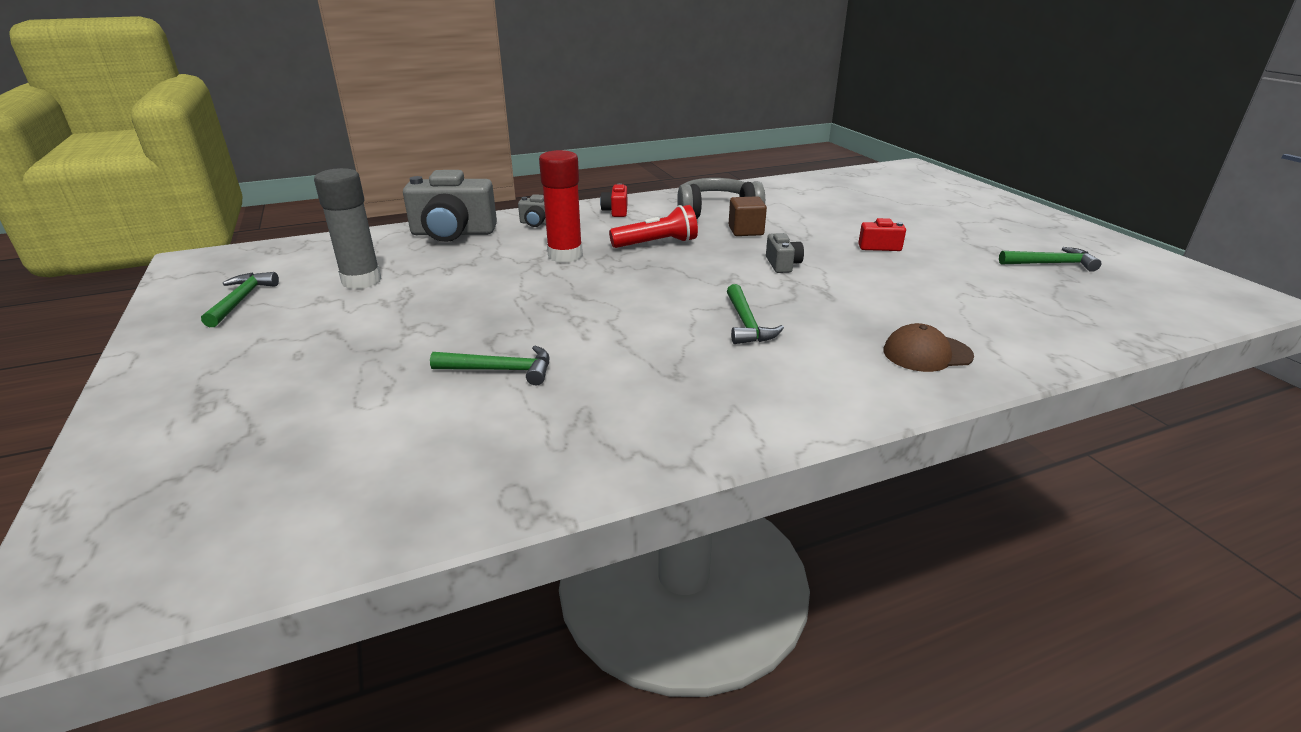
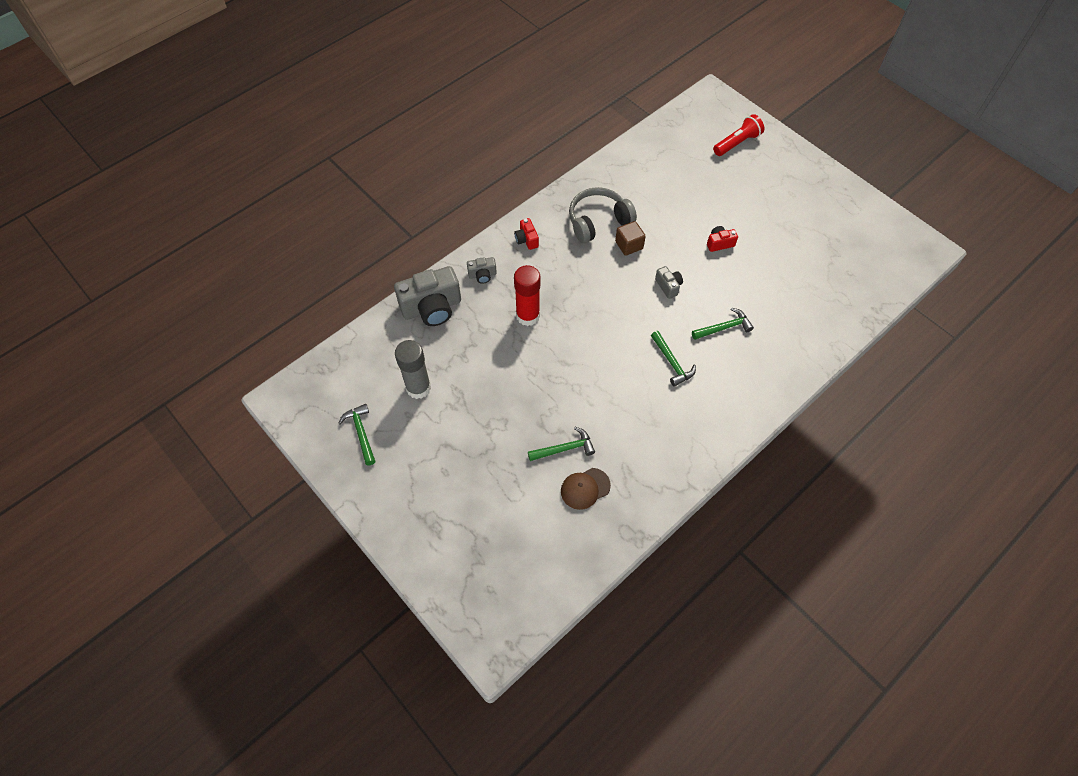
camera: 20 degrees left, 30 degrees up
red flashlight [609,205,698,248] -> red flashlight moved to [713,114,765,156]
brown cap [883,323,974,372] -> brown cap moved to [561,468,611,510]
green hammer [999,247,1101,272] -> green hammer moved to [692,308,754,340]

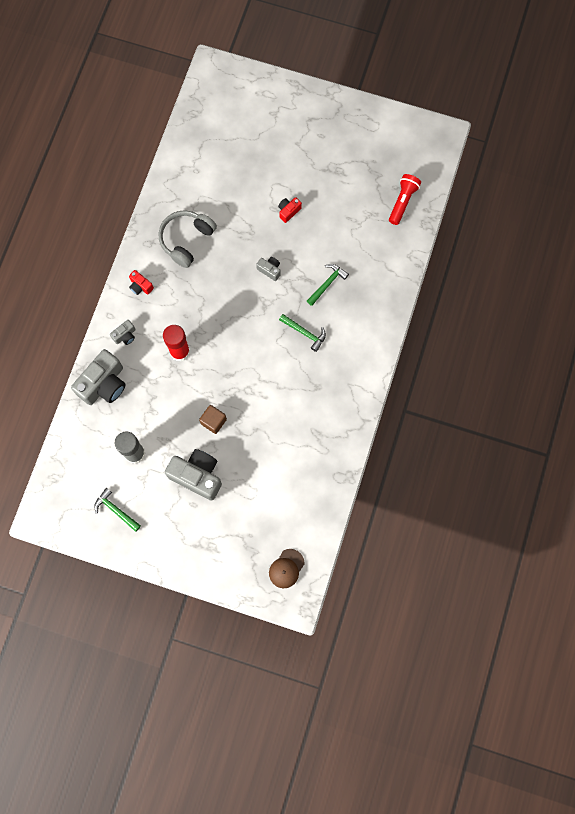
camera: 30 degrees left, 15 degrees up
green hammer [528,427,595,461] -> none
brown cap [561,468,611,510] -> brown cap moved to [269,549,304,588]
brown cube [615,221,646,256] -> brown cube moved to [199,405,227,434]
red flashlight [713,114,765,156] -> red flashlight moved to [389,174,421,225]
none -> grey camera [165,449,222,501]

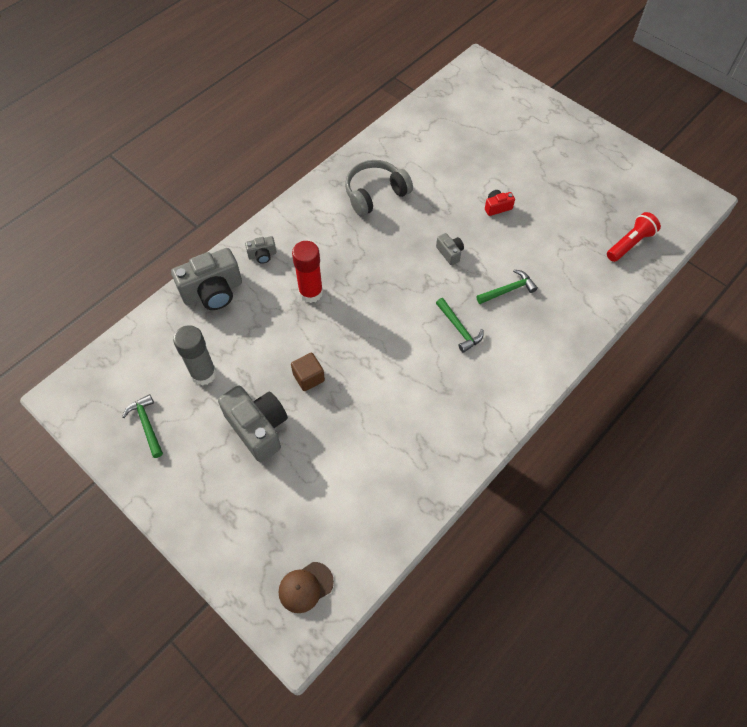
camera: 25 degrees right, 15 degrees down
red camera [129,270,154,295] -> none

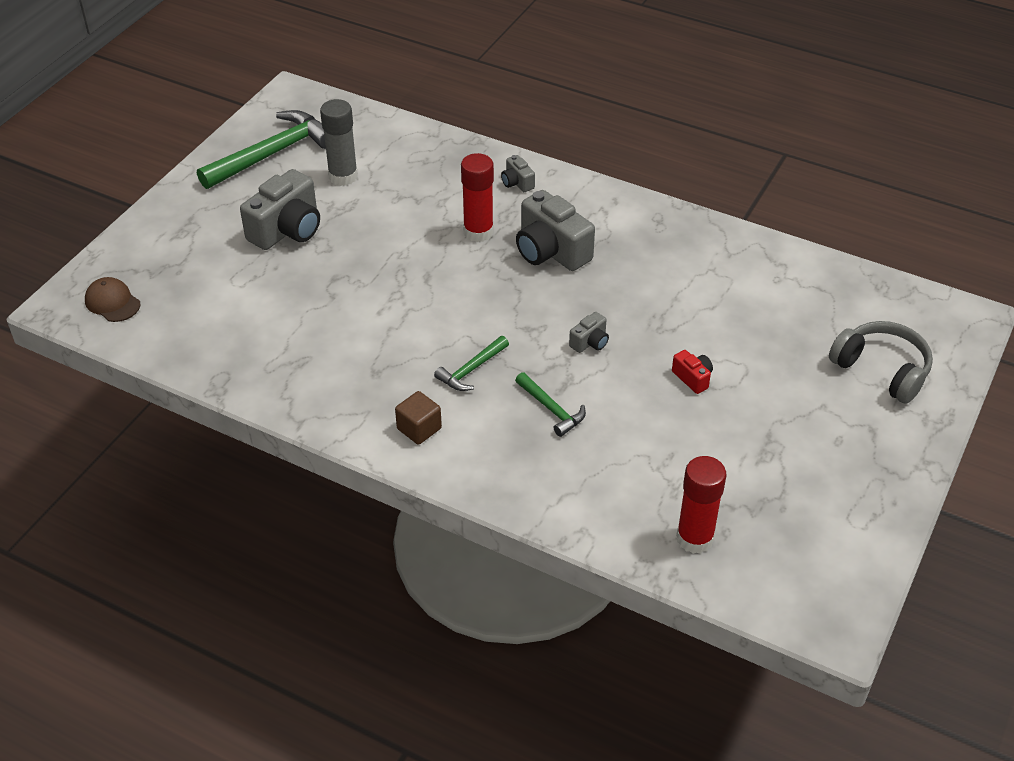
camera: 75 degrees right, 15 degrees down
green hammer [122,394,163,458] -> green hammer [197,110,326,189], size x1.97
grey camera [171,248,242,310] -> grey camera moved to [516,190,595,271]
brown cube [291,353,325,391] -> brown cube moved to [395,391,442,445]
grey headphones [345,160,413,216] -> grey headphones moved to [829,321,933,404]
red flashlight [607,212,661,262] -> red glue stick [676,456,726,554]

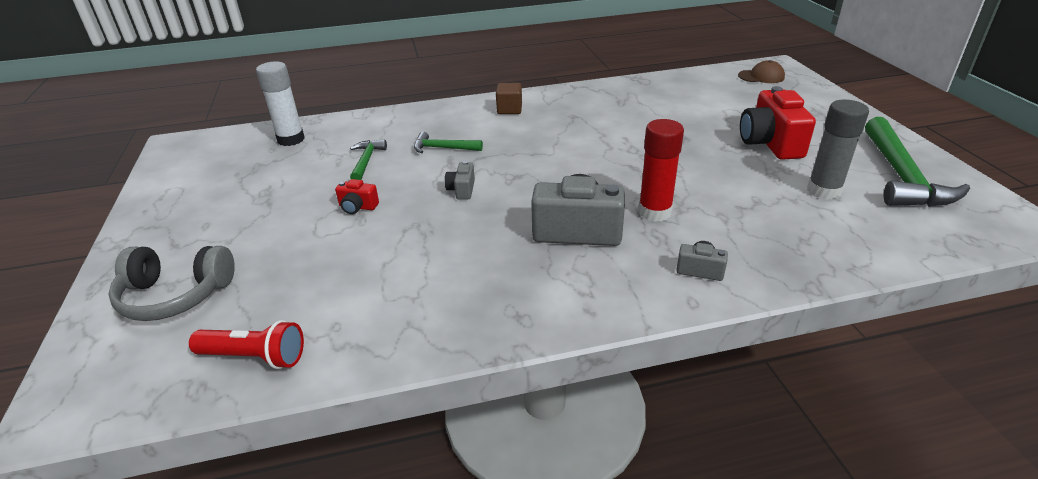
camera: 140 degrees right, 10 degrees down
grey camera [240,169,320,250] -> red camera [740,86,816,160]
green hammer [434,336,509,391] -> green hammer moved to [350,140,387,180]
red glue stick [676,456,726,554] -> white glue stick [256,62,305,146]
none -> red flashlight [189,320,304,369]

